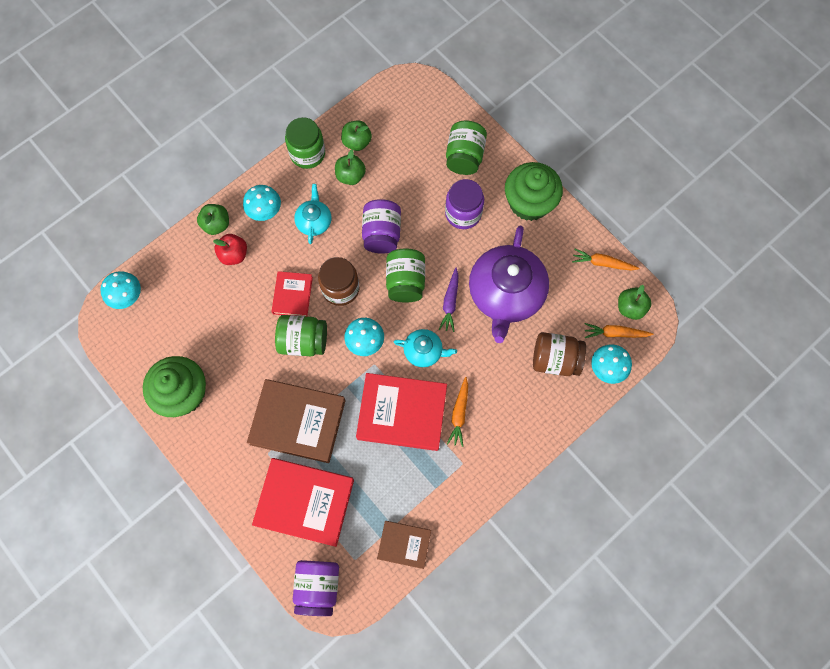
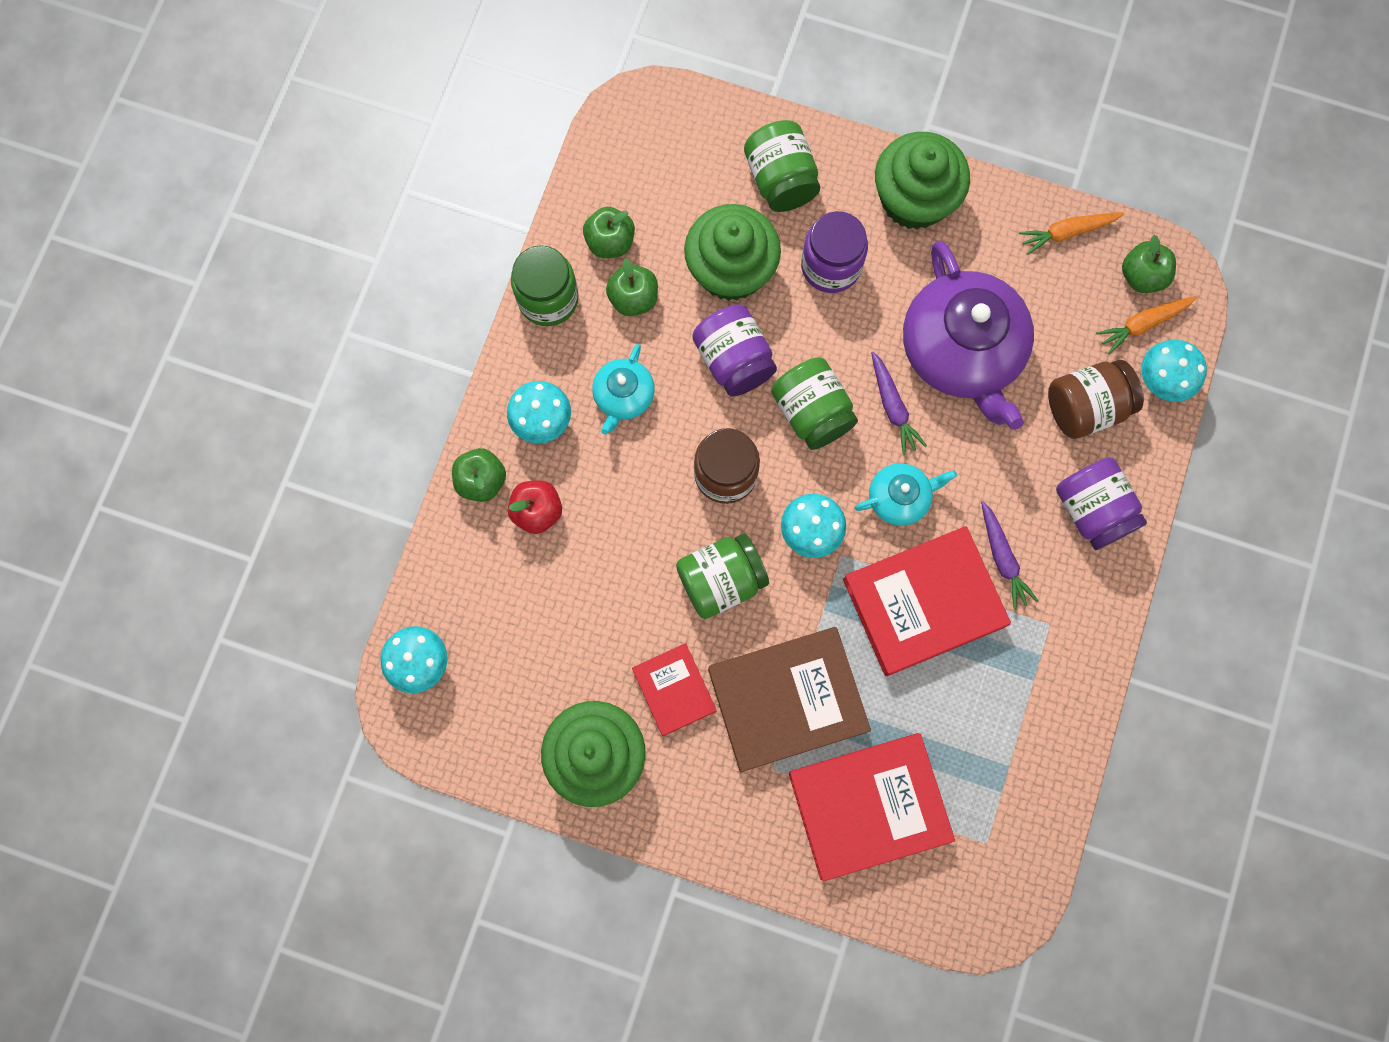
camera: 30 degrees left, 5 degrees up
red book [271,271,313,316] -> red book moved to [632,643,717,736]
purple jar [293,560,339,616] -> purple jar moved to [1056,457,1147,550]
turquoise teapot [294,184,331,244] -> turquoise teapot turned 135 degrees counterclockwise [592,344,655,435]
brown book [377,521,431,569] -> none
orange carrot [447,377,468,447] -> purple carrot [981,501,1038,610]
none -> green cupcake [684,204,781,301]

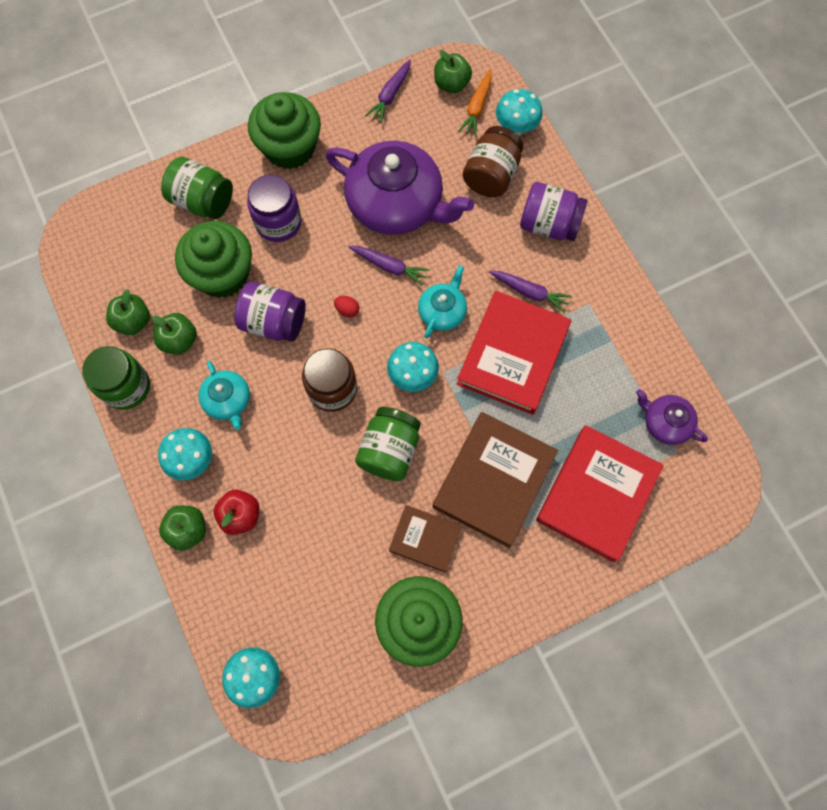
camera: 45 degrees left, 5 degrees down
red book [632,643,717,736] -> brown book [389,505,462,572]
green jar [771,357,858,450] -> red egg [334,296,359,317]
orange carrot [1019,212,1124,255] -> purple carrot [365,59,411,123]
none -> purple teapot [636,389,708,445]

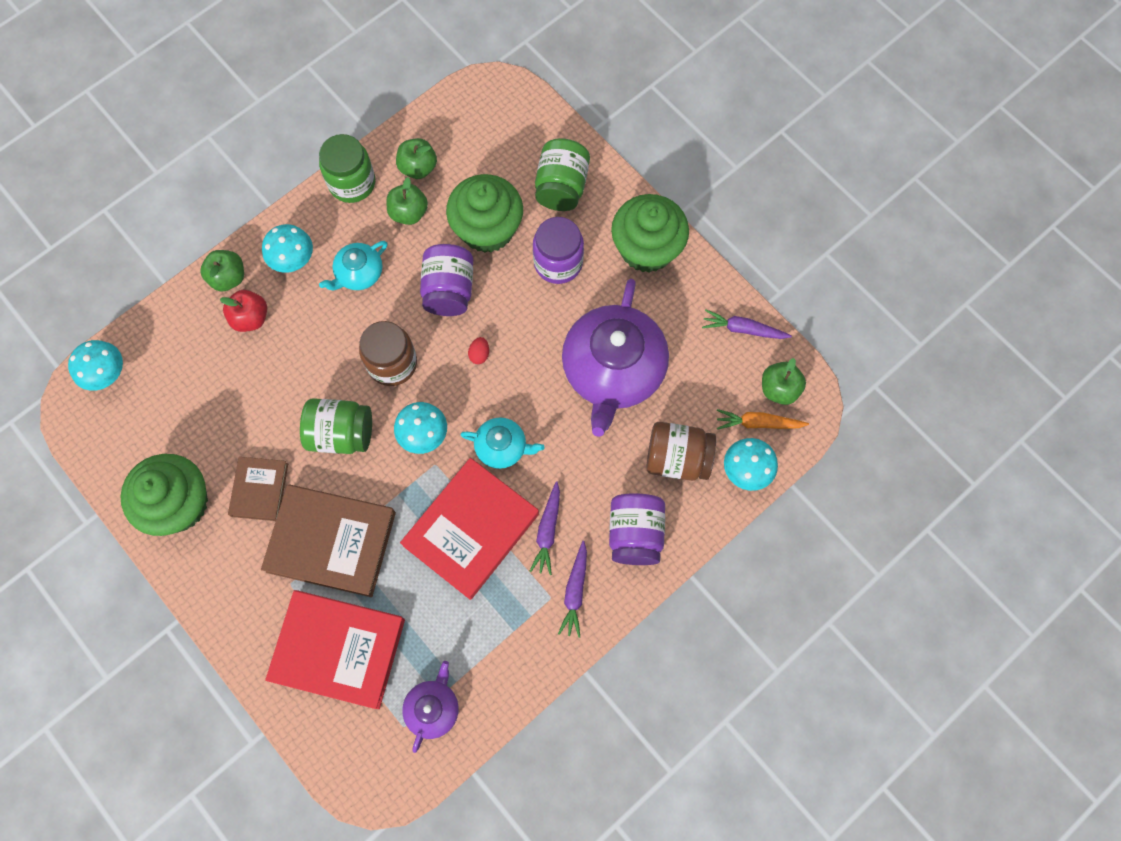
camera: 75 degrees right, 0 degrees up
purple carrot [348,246,430,286] -> purple carrot moved to [558,541,587,638]
red book [457,291,571,415] -> red book turned 60 degrees counterclockwise [400,458,539,600]

